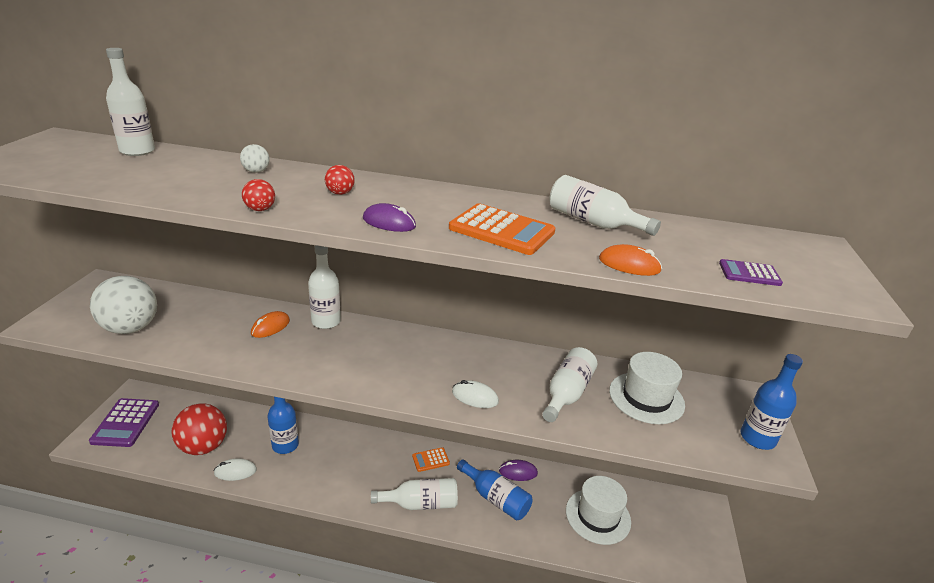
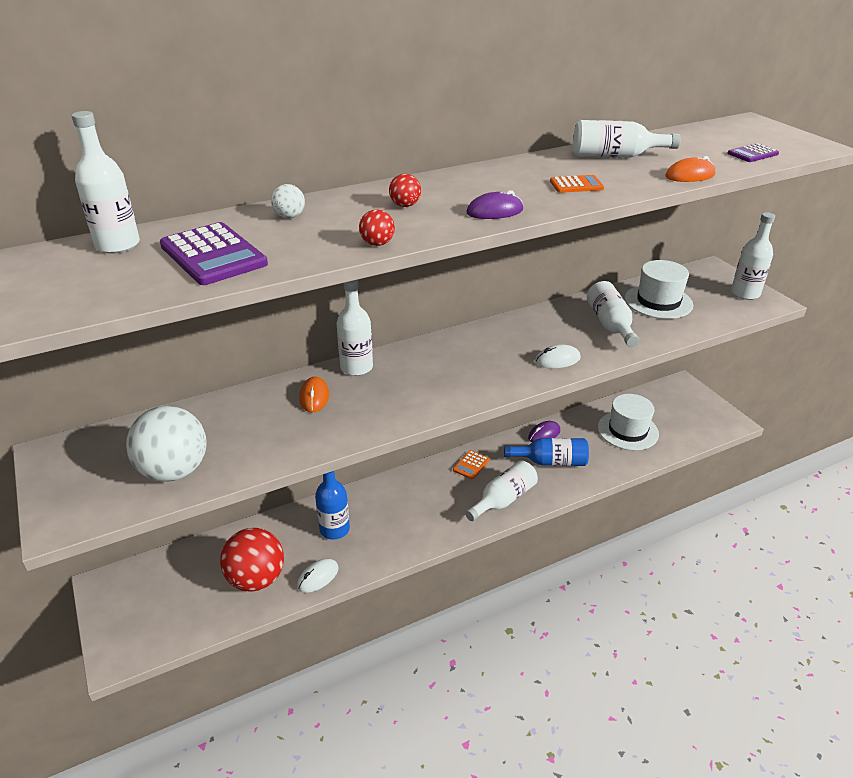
camera: 35 degrees left, 5 degrees up
purple calculator [89,398,159,447] -> purple calculator moved to [160,222,268,285]
orange calculator [449,203,555,255] -> orange calculator [550,175,604,193], size x0.54
blue bottle [740,354,803,450] -> white bottle [731,212,775,300]

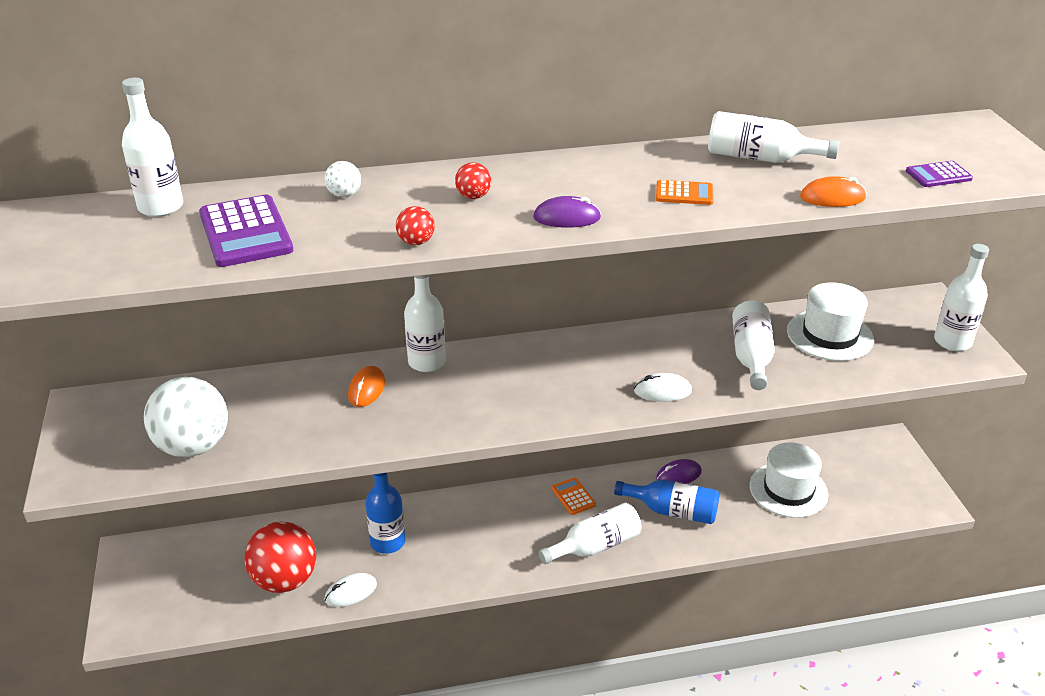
camera: 15 degrees right, 0 degrees up
orange calculator [453,450,490,479] -> orange calculator turned 105 degrees clockwise [551,478,596,515]

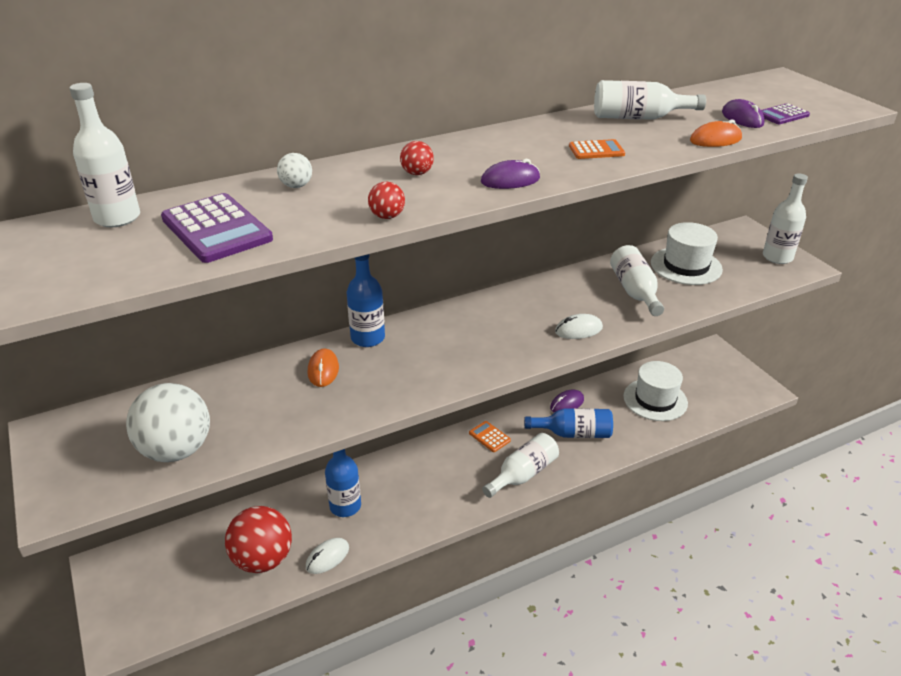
camera: 15 degrees left, 0 degrees up
white bottle [404,275,446,372] -> blue bottle [347,254,385,347]
none -> purple mouse [722,99,765,128]

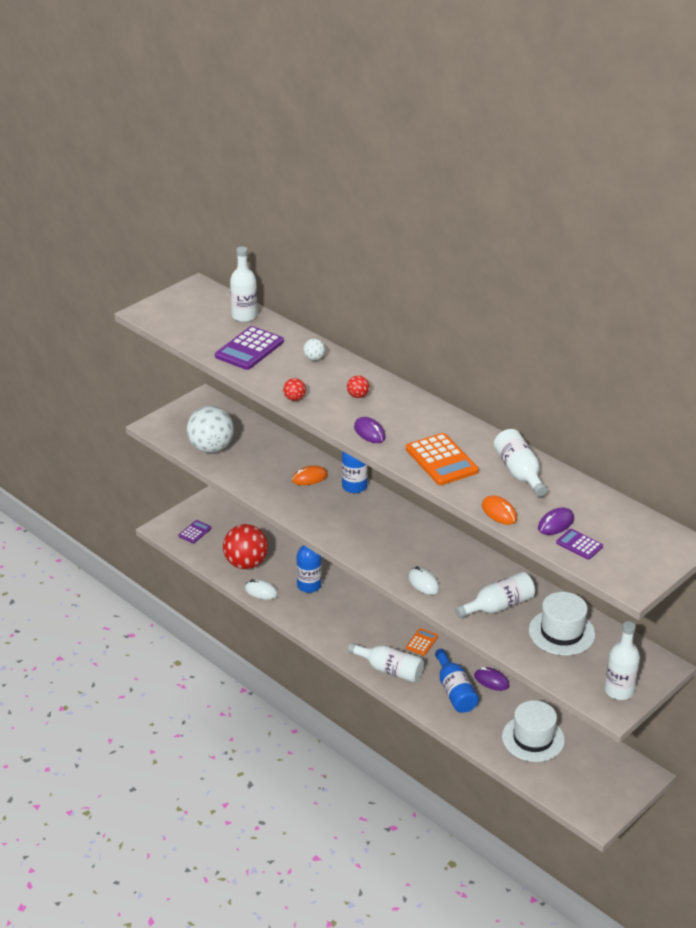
camera: 70 degrees right, 0 degrees up
orange calculator [569,139,625,159] -> orange calculator [406,433,479,485], size x1.86
none -> purple calculator [179,520,212,543]

